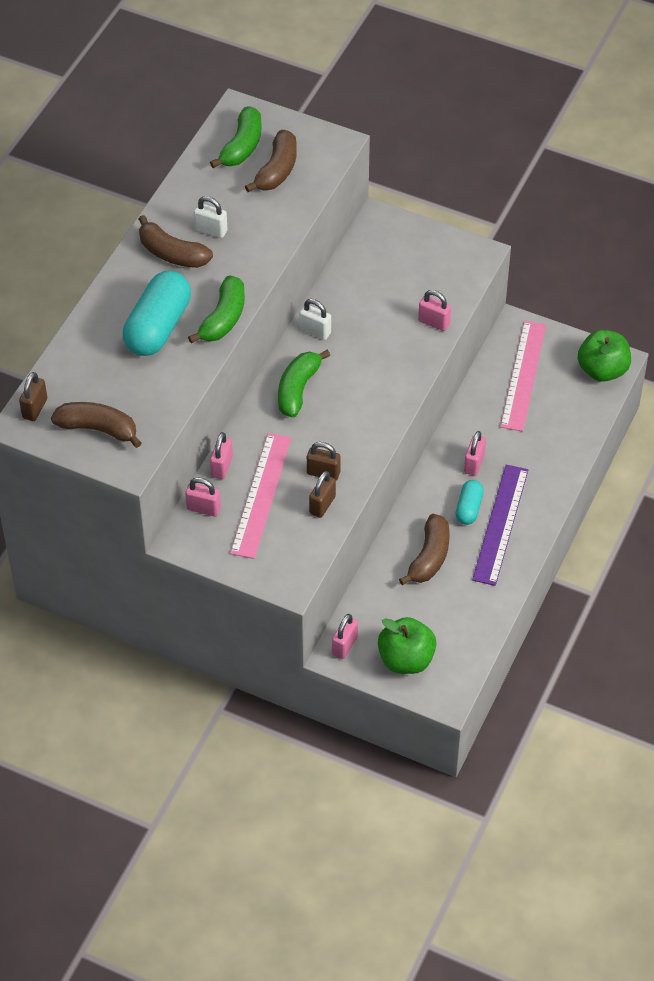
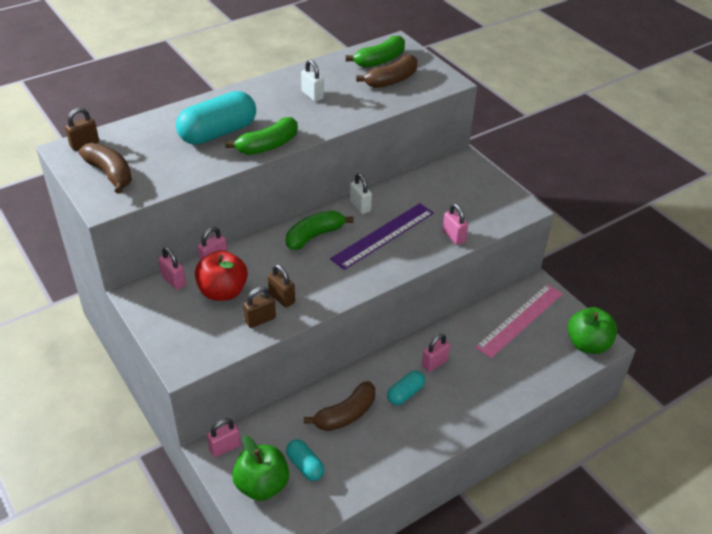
camera: 30 degrees right, 10 degrees down
brown banana [139,215,213,268] -> none
pink ruler [230,433,291,559] -> red apple [195,250,248,301]
purple ruler [472,465,528,586] -> purple ruler moved to [330,203,434,270]
none -> turquoise capsule [286,439,324,481]

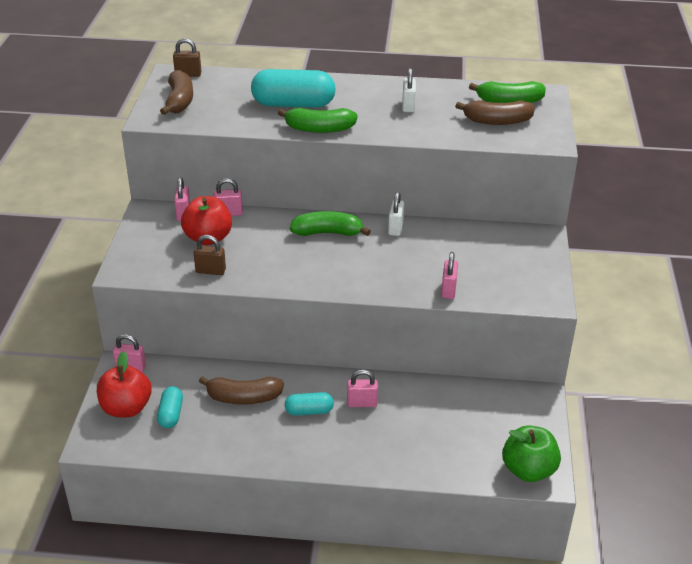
camera: 40 degrees right, 5 degrees down
green apple [232,435,289,501] -> red apple [97,351,152,417]
brown padlock [268,264,295,308] -> none
purple ruler [330,203,434,270] -> none
pink ruler [475,284,563,358] -> none

